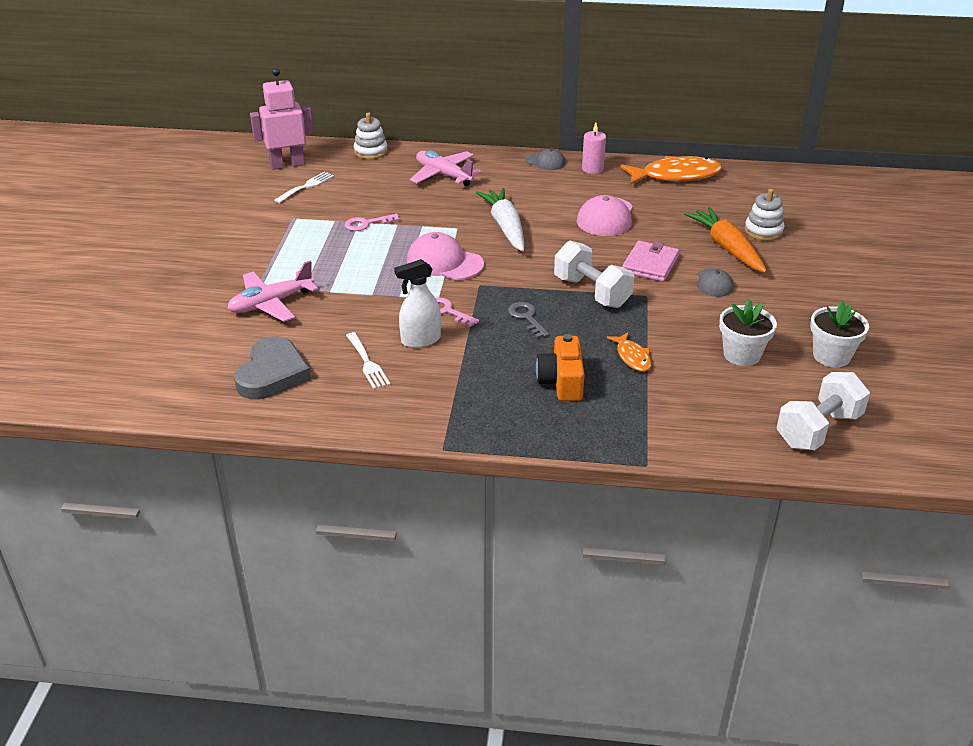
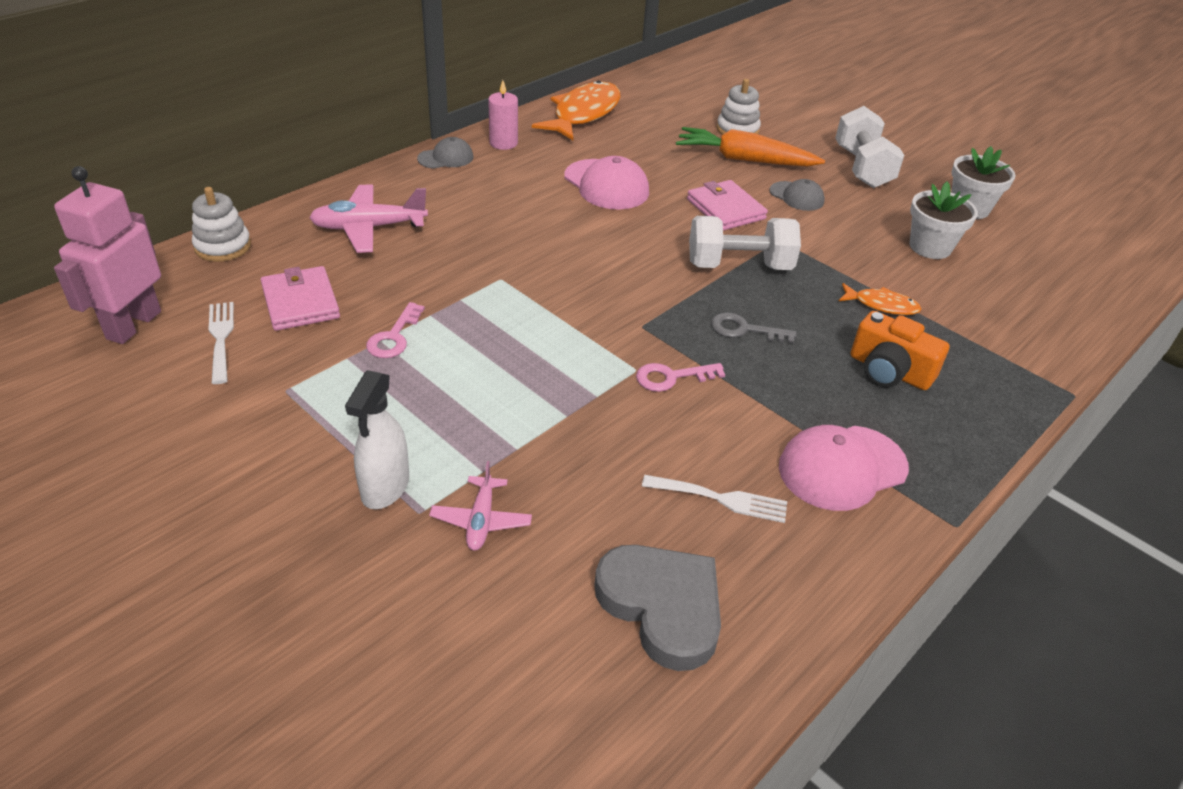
camera: 55 degrees left, 5 degrees up
pink plane [227,261,318,322] -> pink plane [429,461,532,551], size x0.60
white spray bottle [394,259,441,348] -> white spray bottle moved to [345,370,409,509]
pink cap [407,232,484,280] -> pink cap moved to [779,425,909,511]
white carrot [476,188,524,252] -> none
white dumbbell [777,372,870,450] -> white dumbbell moved to [835,106,904,188]
none -> pink wallet [261,266,340,331]

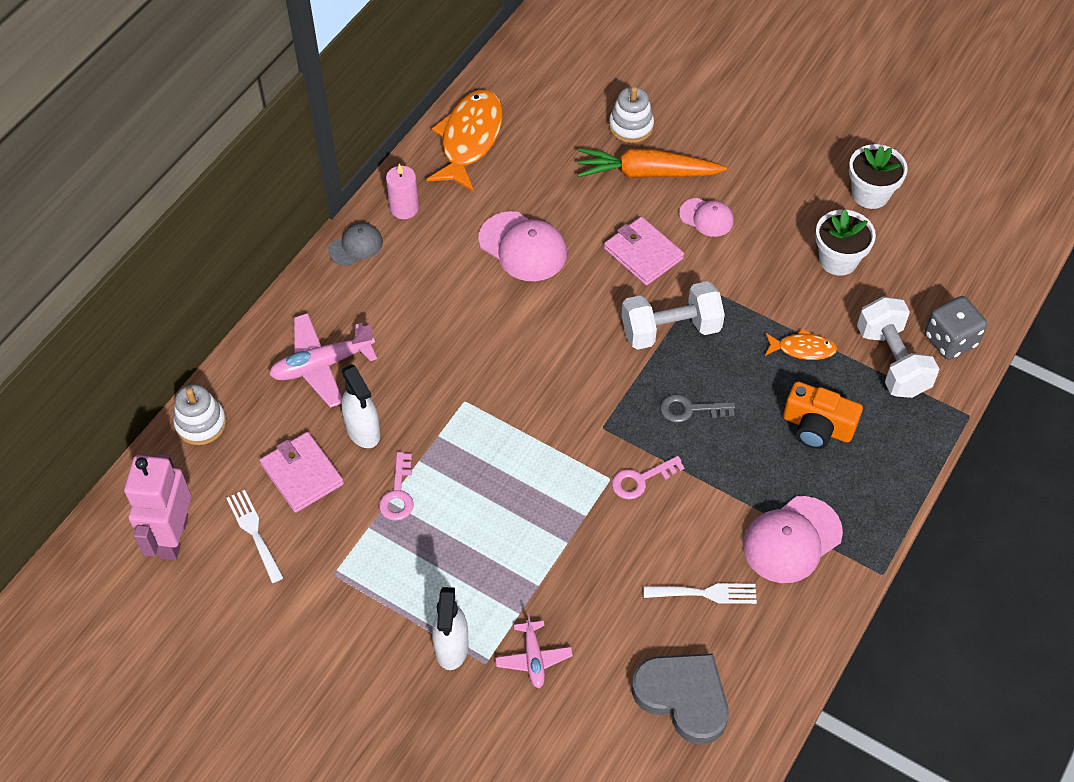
camera: 10 degrees left, 15 degrees up
grey cap [769,179,825,211] -> pink cap [679,198,734,237]
white dumbbell [835,106,904,188] -> white dumbbell moved to [857,296,939,398]
none -> white spray bottle [341,364,380,448]
none -> grey dice [925,296,987,360]

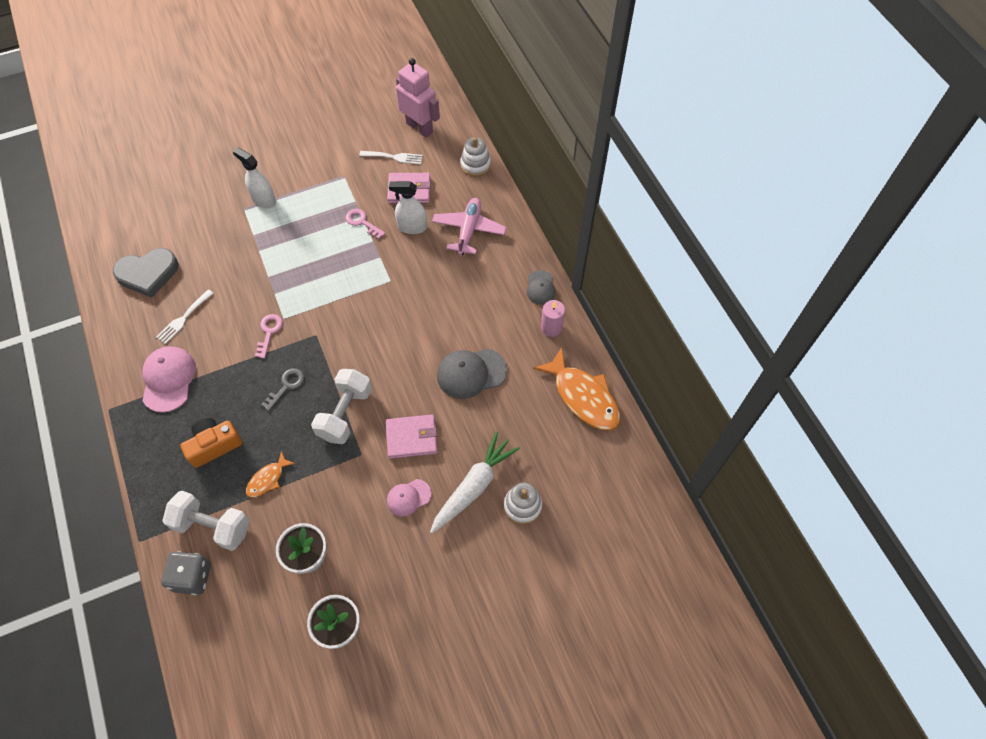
camera: 125 degrees right, 5 degrees up
pink cap [478,211,567,281] -> grey cap [437,349,507,399]
pink plane [495,613,573,688] -> none
orange carrot [577,148,727,178] -> white carrot [430,432,520,533]

